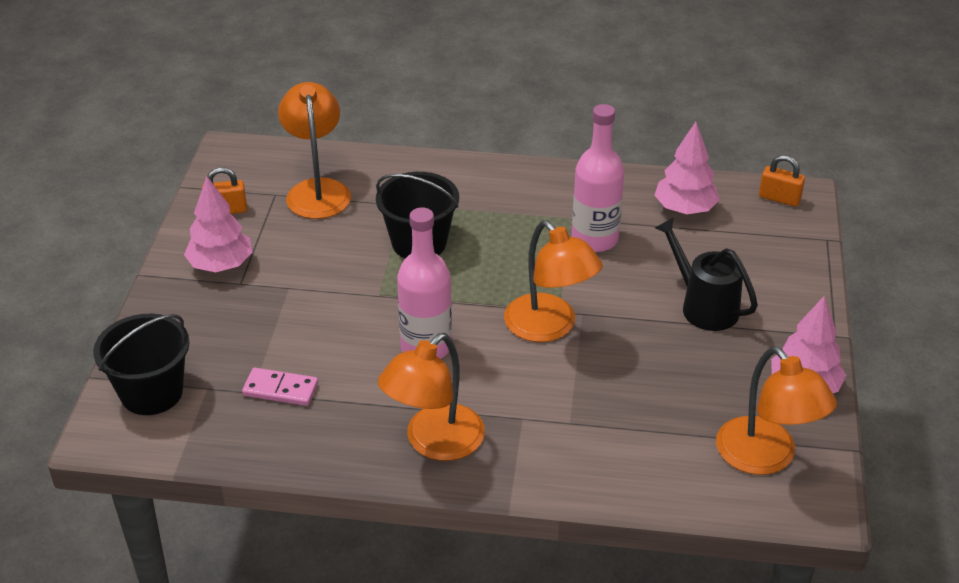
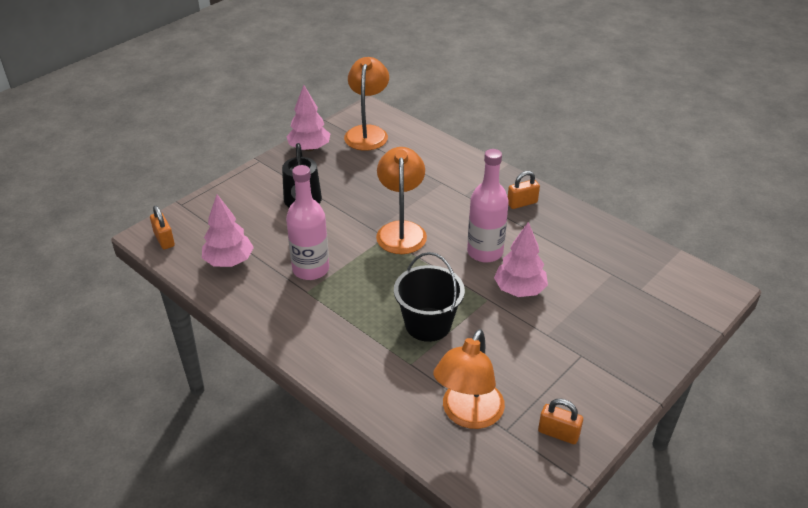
camera: 145 degrees left, 0 degrees up
black bucket [93,314,189,415] -> none
pink tree [184,176,252,272] -> pink tree moved to [494,222,548,297]
pink domino [242,368,318,406] -> none
orange lamp [378,333,485,461] -> orange padlock [508,171,540,209]

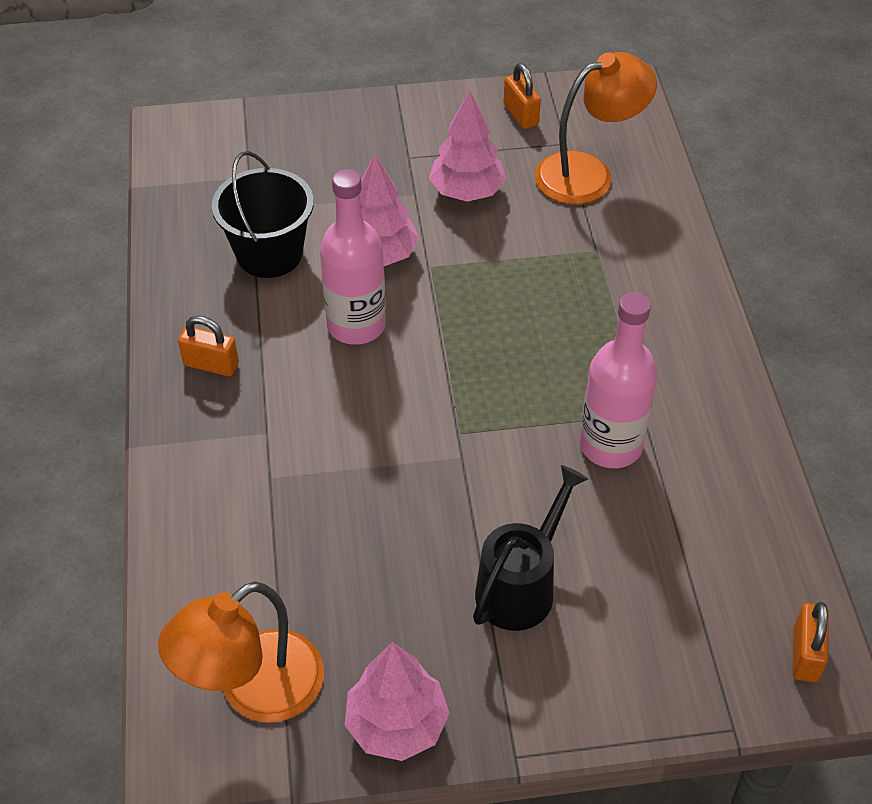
camera: 140 degrees left, 10 degrees up
pink tree [202,194,254,267] -> pink tree moved to [429,90,506,202]
orange lamp [376,147,427,254] -> none
black bucket [394,252,465,342] -> black bucket moved to [212,151,314,278]

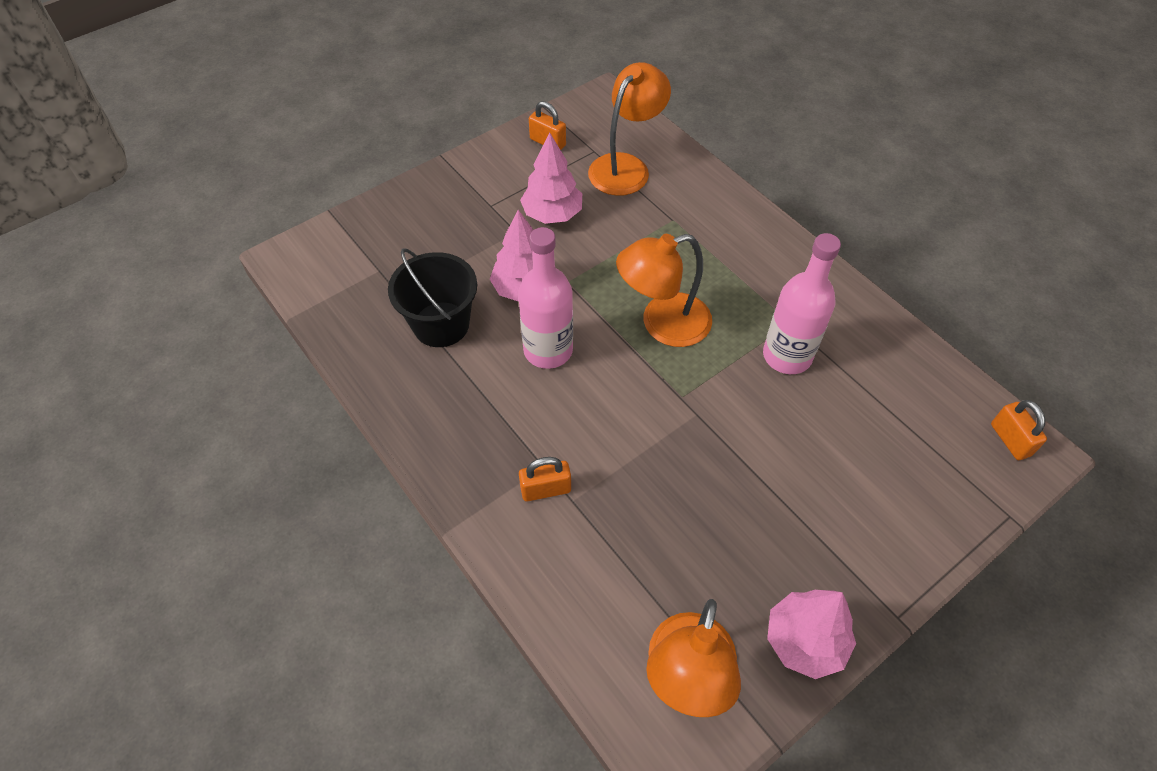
camera: 30 degrees left, 5 degrees up
orange padlock [178,316,239,376] -> orange padlock moved to [519,457,571,501]
black watering can [473,465,588,631] -> none
none -> orange lamp [616,234,712,347]

